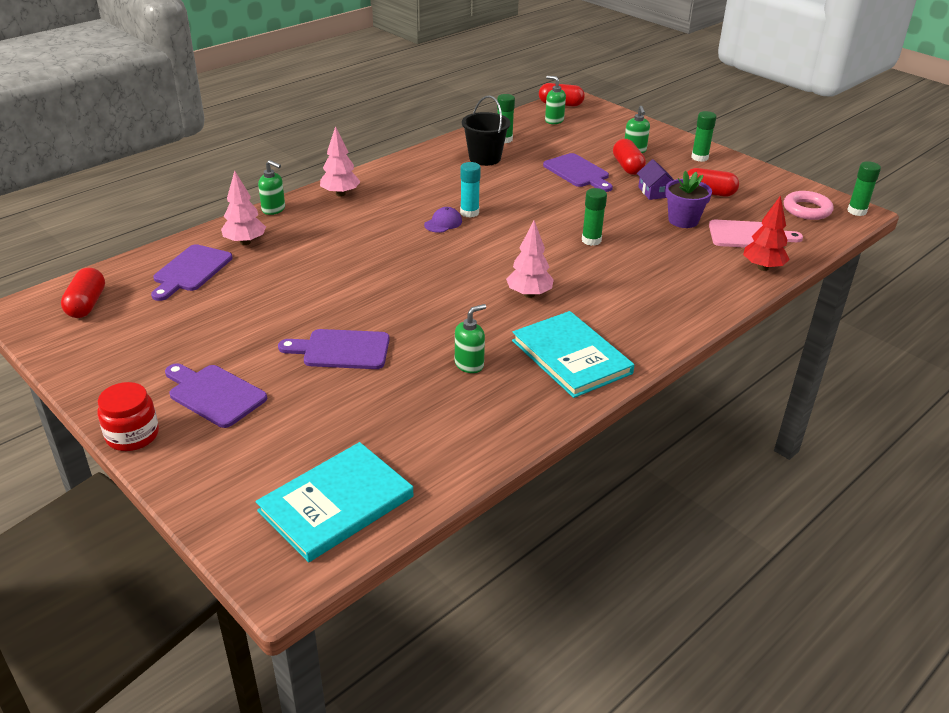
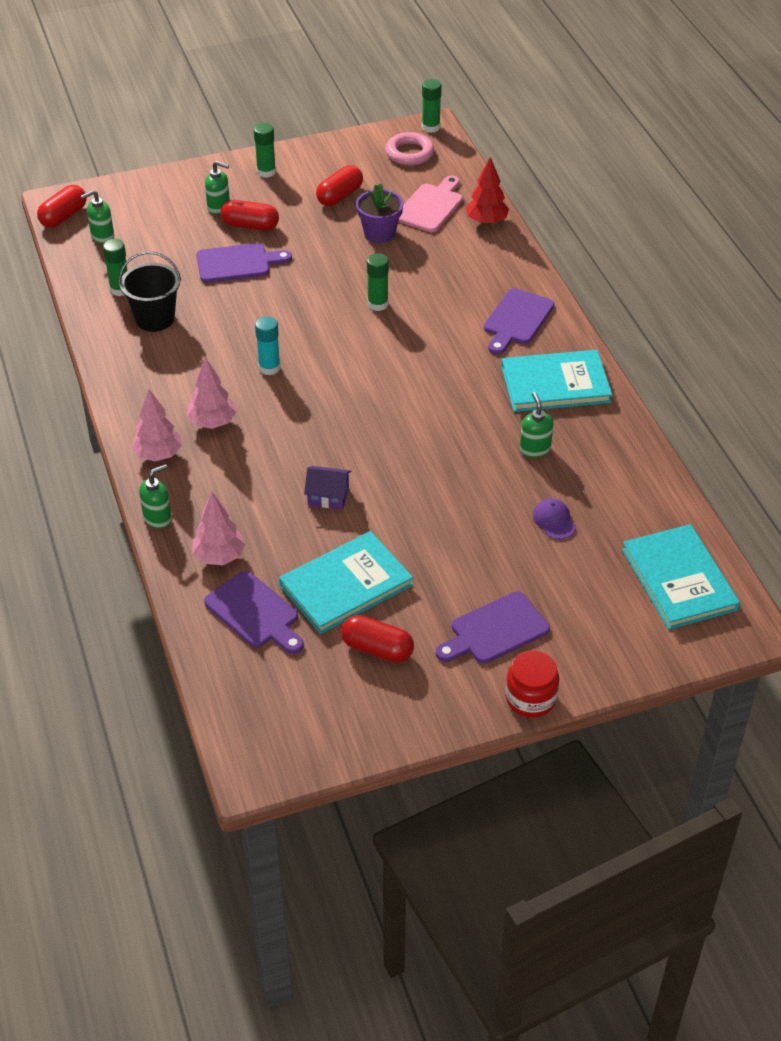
camera: 65 degrees left, 10 degrees up
red capsule [61,267,105,318] -> red capsule moved to [341,615,414,663]
purple cutting board [278,329,390,369] -> purple cutting board moved to [484,288,554,355]
purple cap [424,207,462,233] -> purple cap moved to [533,498,576,539]
pink tree [506,221,554,298] -> pink tree moved to [187,357,236,429]
purple house [637,159,674,200] -> purple house moved to [304,466,351,509]
none -> turquoise book [279,531,413,634]

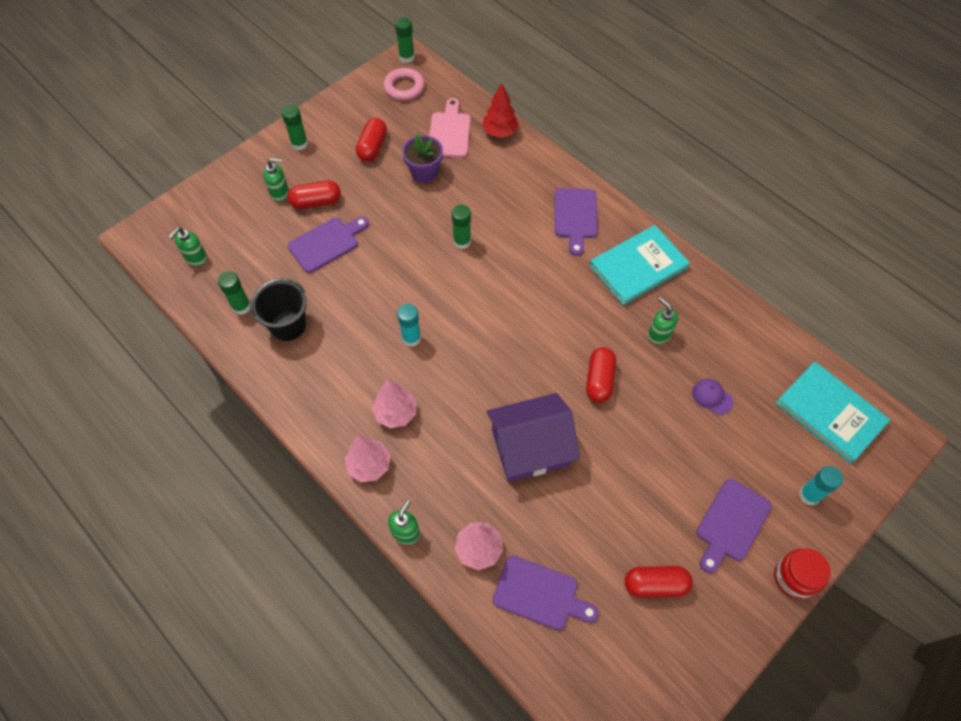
camera: 25 degrees left, 15 degrees up
red capsule [37,185,86,228] -> red capsule moved to [586,347,616,403]
turquoise book [279,531,413,634] -> none
purple house [304,466,351,509] -> purple house [487,393,580,482], size x2.07
none -> turquoise glue stick [799,466,843,505]

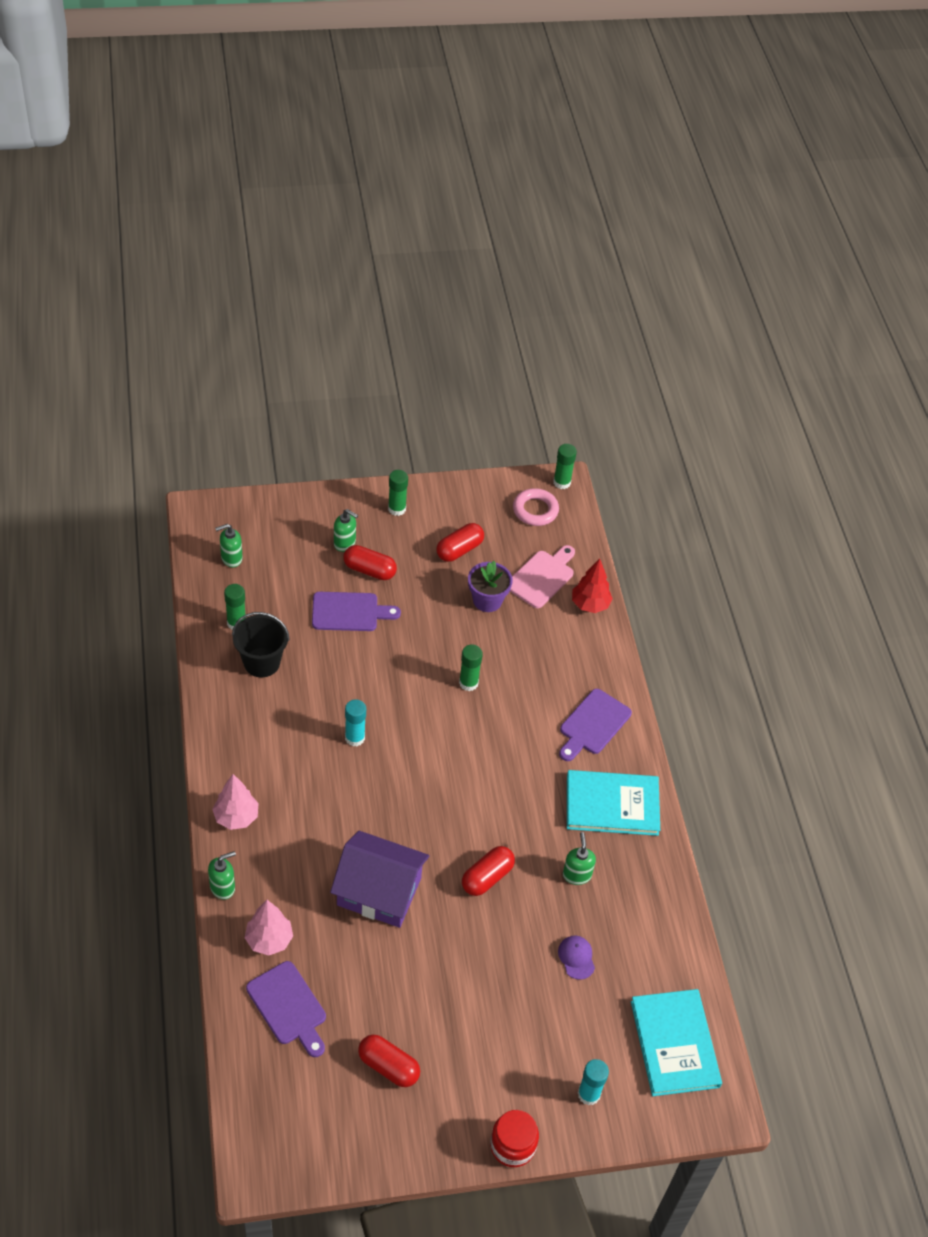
camera: 30 degrees right, 10 degrees down
pink tree [372,379,416,428] -> none
purple cutting board [697,479,771,573] -> none

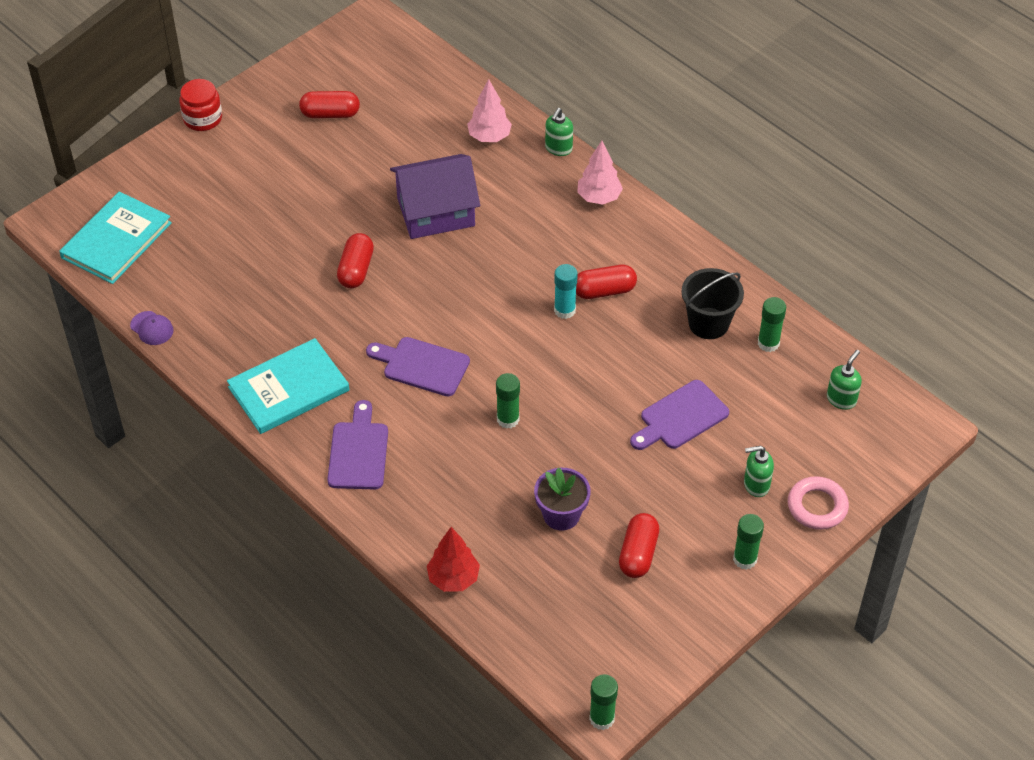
camera: 150 degrees right, 0 degrees up
purple cutting board [246,961,326,1057] -> purple cutting board moved to [366,337,470,396]
red capsule [343,545,397,580] -> red capsule moved to [576,265,637,299]
pink cutting board [510,545,575,608] -> none
pink ring [513,488,559,526] -> pink ring moved to [788,476,849,530]
purple cap [558,935,595,980] -> purple cap moved to [130,311,174,345]
green soap dispenser [563,832,596,885] -> none
turquoise glue stick [578,1059,609,1105] -> none
turquoise book [631,989,722,1096] -> turquoise book turned 75 degrees clockwise [59,191,172,284]

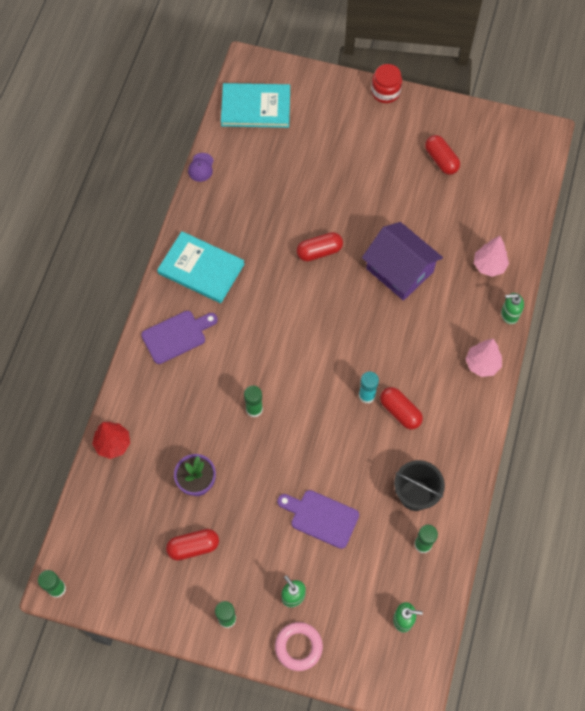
camera: 60 degrees right, 15 degrees up
purple cutting board [366,337,470,396] -> none

